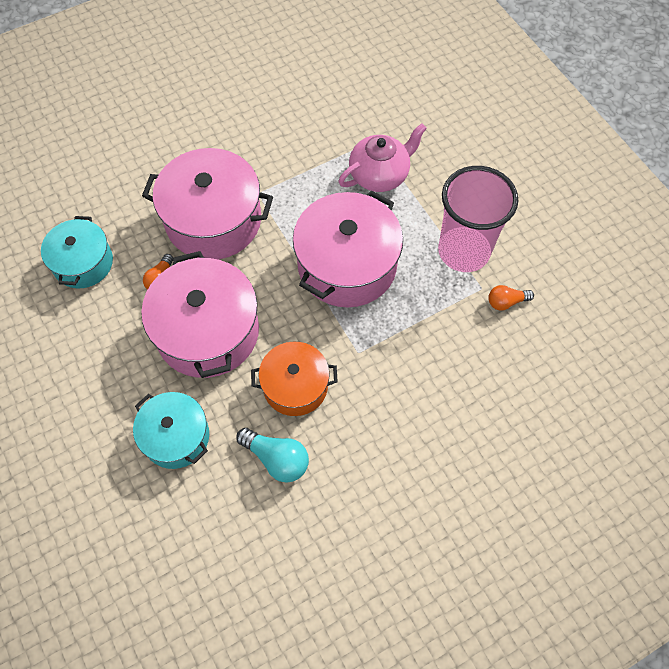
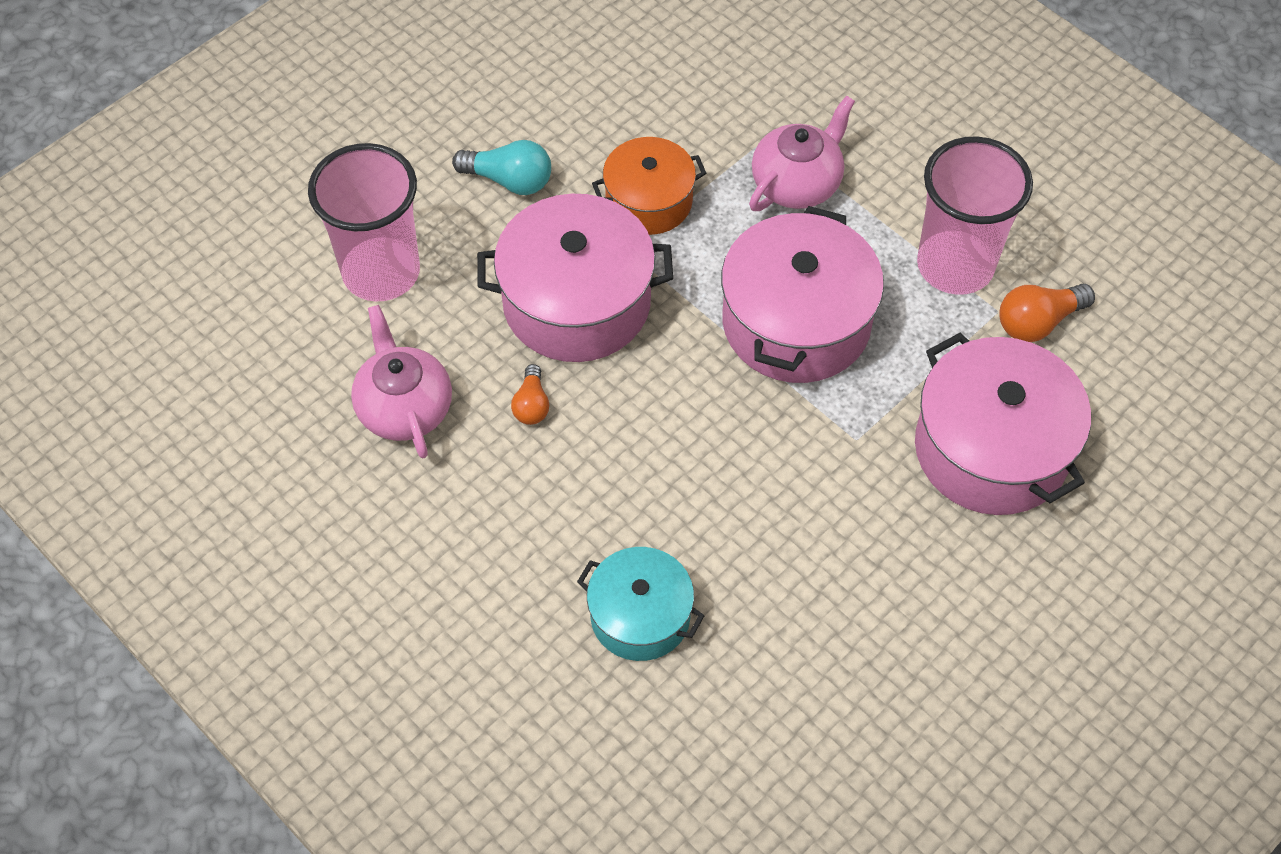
camera: 15 degrees left, 5 degrees down
turquoise pot [41,216,113,288] -> pink teapot [351,305,452,458]
pink pot [141,251,259,378] -> pink pot moved to [915,333,1091,515]
turquoise light bulb [236,428,309,482] -> turquoise light bulb moved to [452,140,551,195]
orange pot [251,342,338,416] -> orange pot moved to [592,137,706,235]
orange light bulb [488,285,534,311] -> orange light bulb [1000,284,1095,342], size x1.55
none -> pink cup [308,143,420,301]

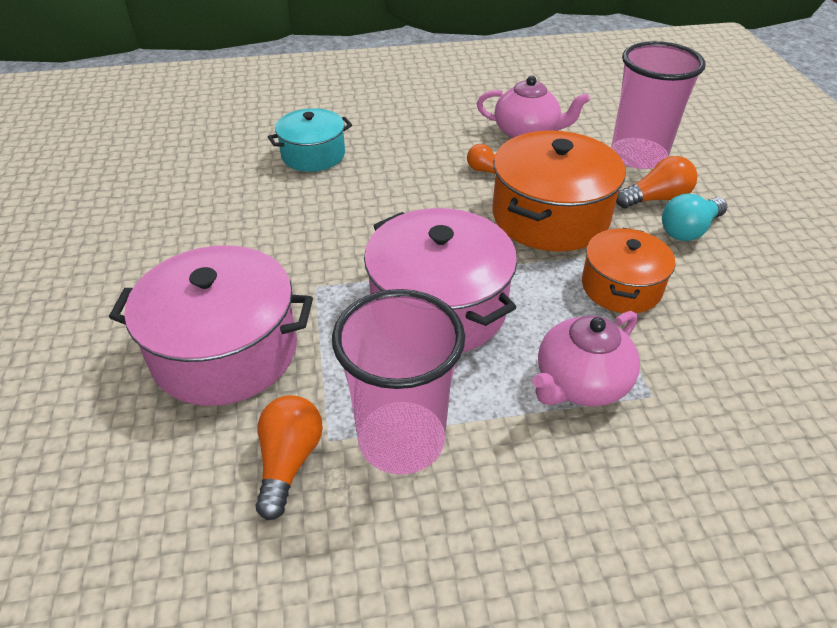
camera: 125 degrees right, 15 degrees down
pink pot [477,194,673,362] -> orange pot [493,130,626,252]
pink teapot [749,96,855,211] -> pink teapot turned 60 degrees clockwise [532,311,640,406]
none -> orange light bulb [616,156,697,208]

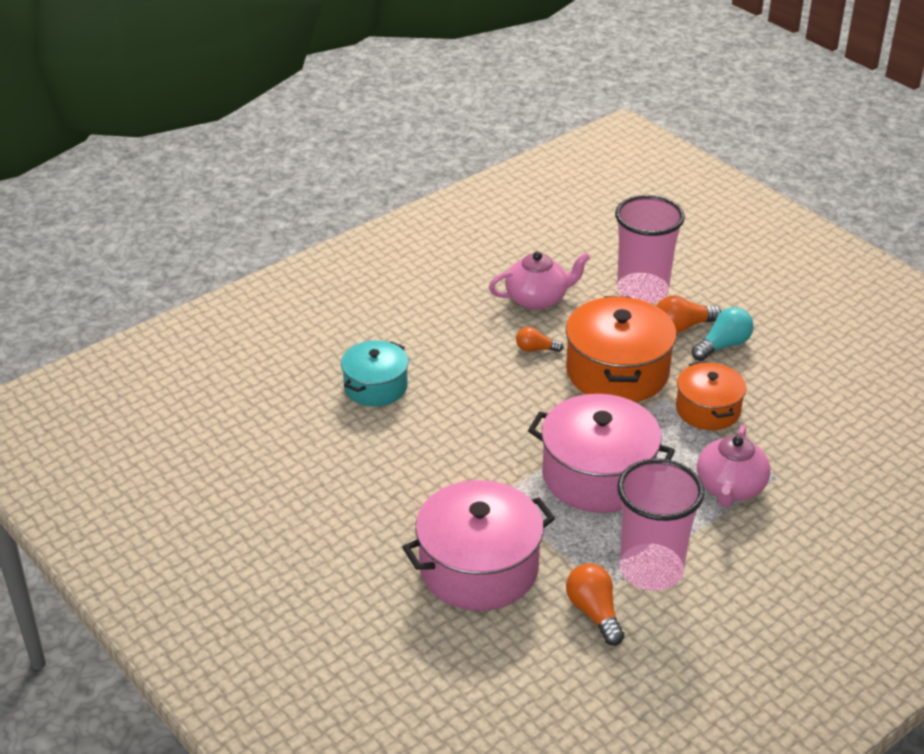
camera: 30 degrees left, 5 degrees down
orange light bulb [616,156,697,208] -> orange light bulb turned 150 degrees counterclockwise [657,296,722,333]
turquoise light bulb [662,194,727,241] -> turquoise light bulb turned 150 degrees counterclockwise [692,307,754,361]

